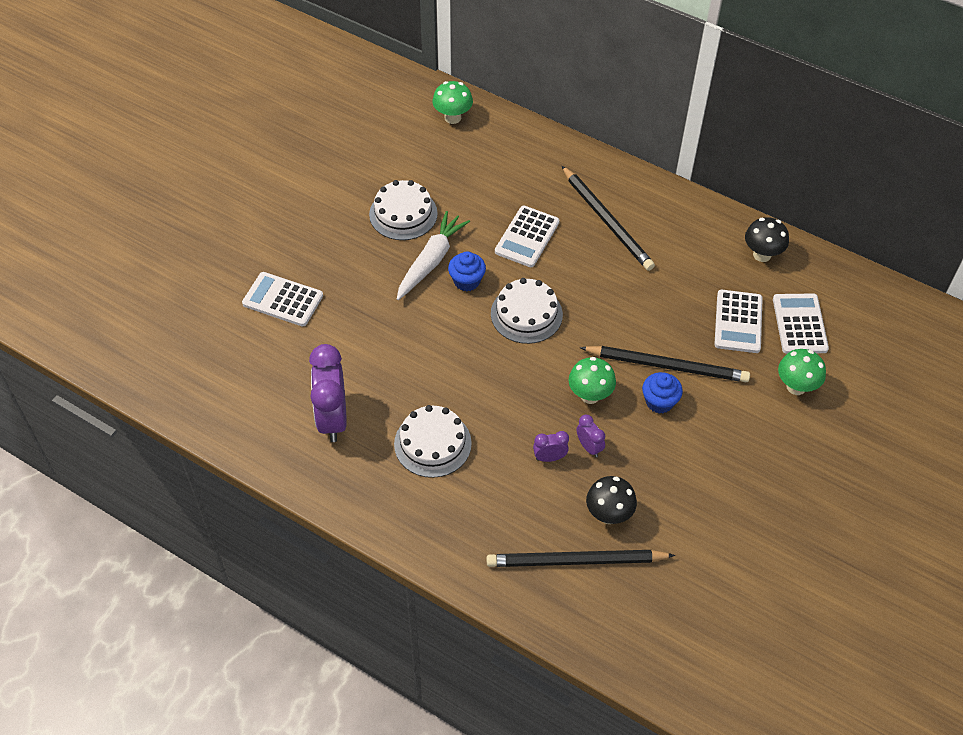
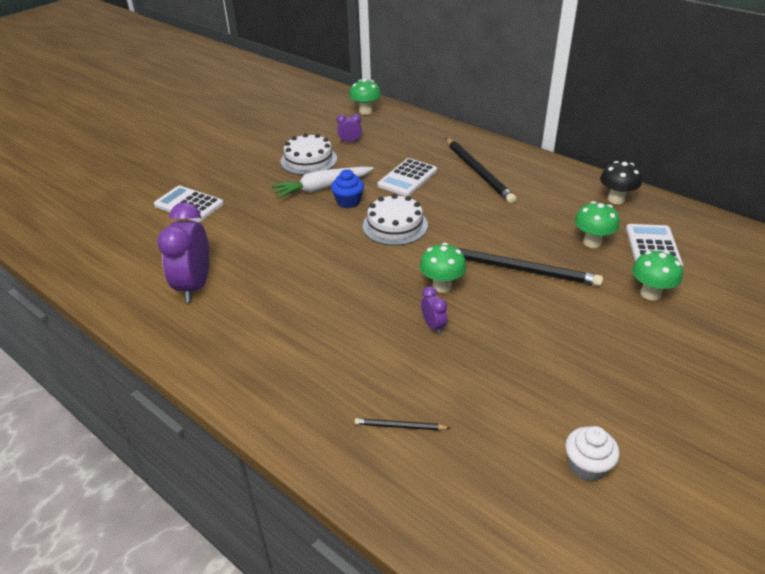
camera: 10 degrees right, 15 degrees down
white cake [394,405,472,478] -> none
white carrot [397,211,470,300] -> white carrot turned 150 degrees counterclockwise [271,167,374,199]
black pencil [487,550,675,567] -> black pencil [355,418,450,430], size x0.46
purple clock [533,431,569,462] -> purple clock moved to [337,114,362,142]
black mushroom [586,476,637,524] -> none
blue cupcake [642,372,683,414] -> none
white calculator [714,290,763,353] -> green mushroom [575,201,620,248]
none -> white cupcake [565,426,620,482]

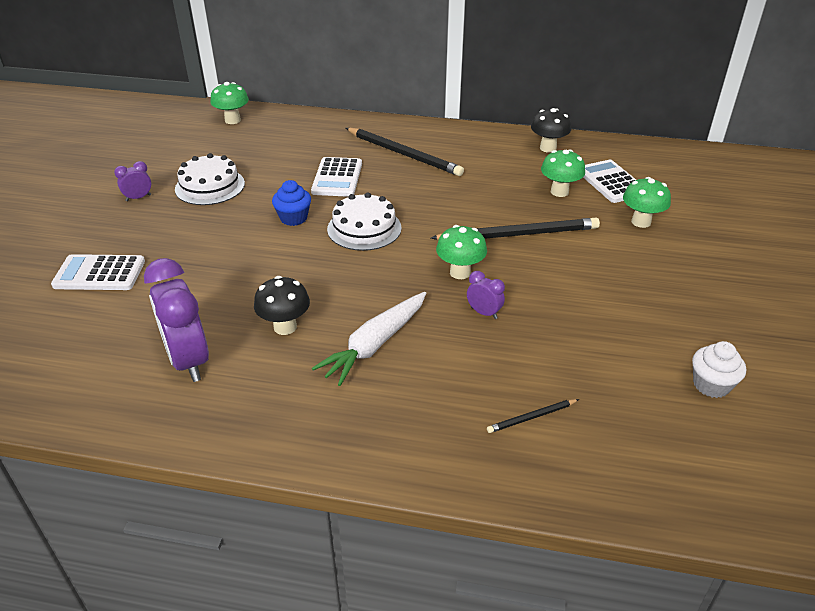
camera: 30 degrees left, 0 degrees up
white carrot [271,167,374,199] -> white carrot moved to [312,292,426,386]
purple clock [337,114,362,142] -> purple clock moved to [114,161,151,201]
none -> black mushroom [254,276,310,335]

